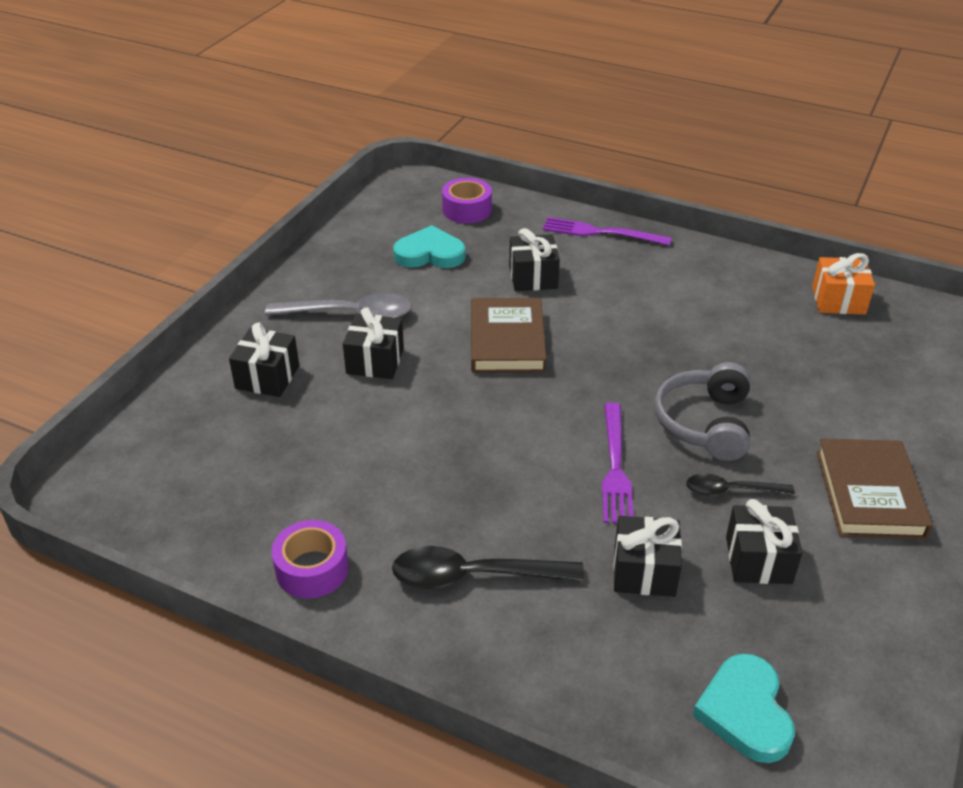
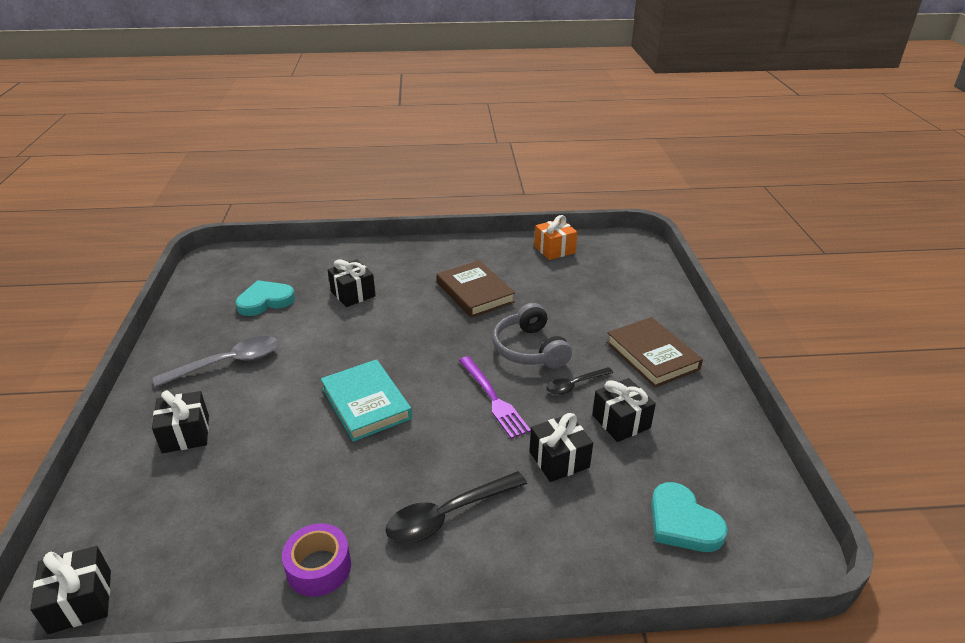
camera: 30 degrees left, 5 degrees down
black gift [343,307,404,379] -> black gift moved to [30,546,111,634]
purple tape [442,178,492,223] -> none
brown book [471,298,547,373] -> brown book moved to [437,260,515,318]
purple fork [543,217,672,246] -> none
none -> turquoise book [321,359,412,442]

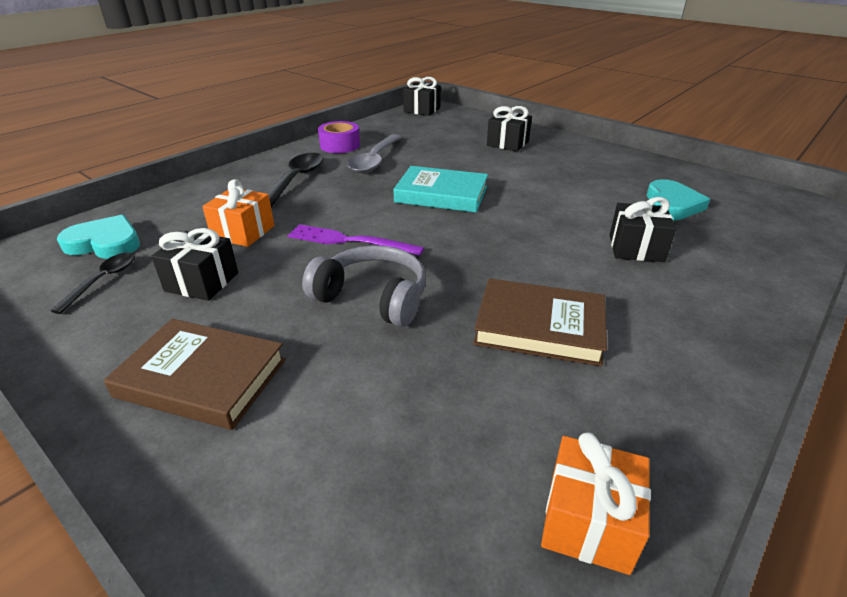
camera: 135 degrees right, 0 degrees up
grey spoon [153,336,278,387] -> grey spoon moved to [347,134,402,173]
black gift [529,413,593,482] -> orange gift [202,179,274,247]
black spoon [546,367,613,395] -> black spoon moved to [50,252,135,314]

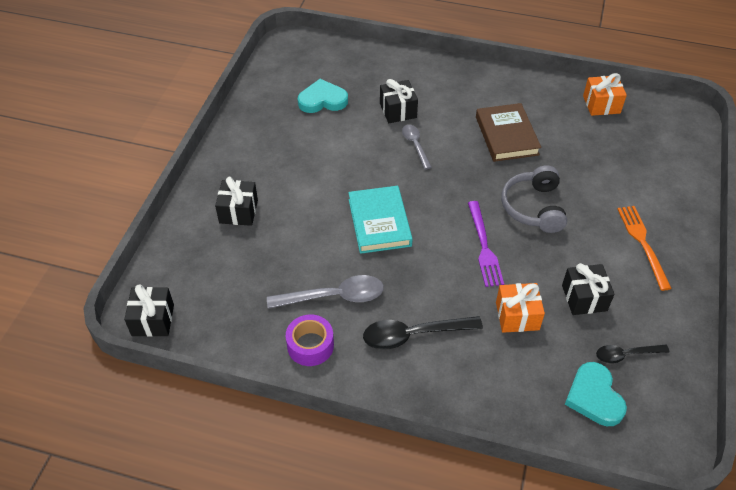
camera: 115 degrees left, 15 degrees up
brown book [104,319,286,430] -> orange fork [618,206,672,291]
none -> grey spoon [402,125,432,170]

